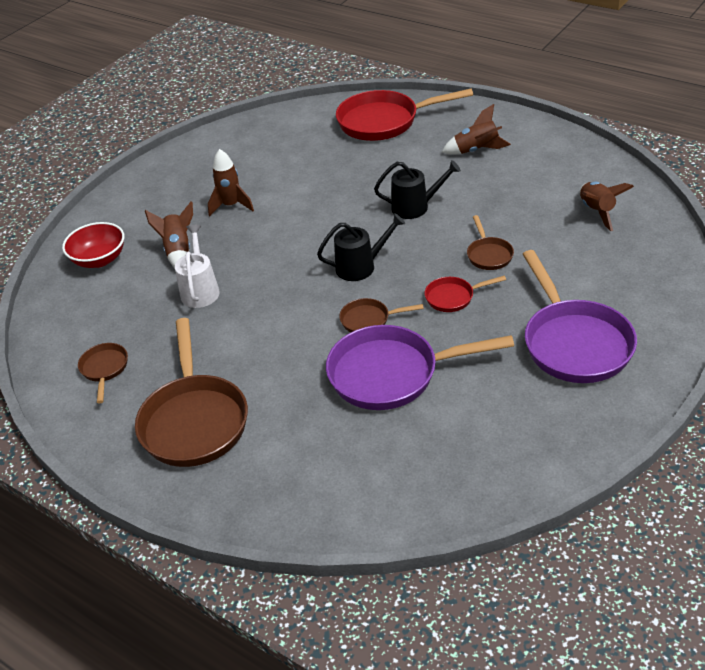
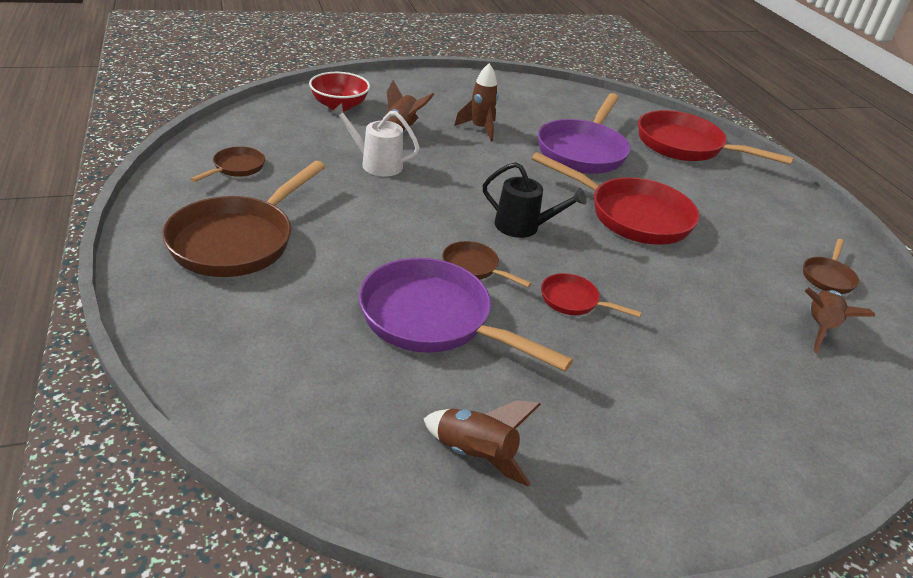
camera: 30 degrees right, 5 degrees down
white watering can [175,225,220,308] -> white watering can turned 105 degrees counterclockwise [331,103,420,176]
black watering can [374,160,461,219] -> red pan [532,152,699,245]
brown rocket [442,104,511,155] -> brown rocket moved to [424,400,541,487]
brown pan [467,215,514,270] -> brown pan moved to [803,239,859,294]
purple pan [523,250,637,383] -> purple pan moved to [538,93,630,174]

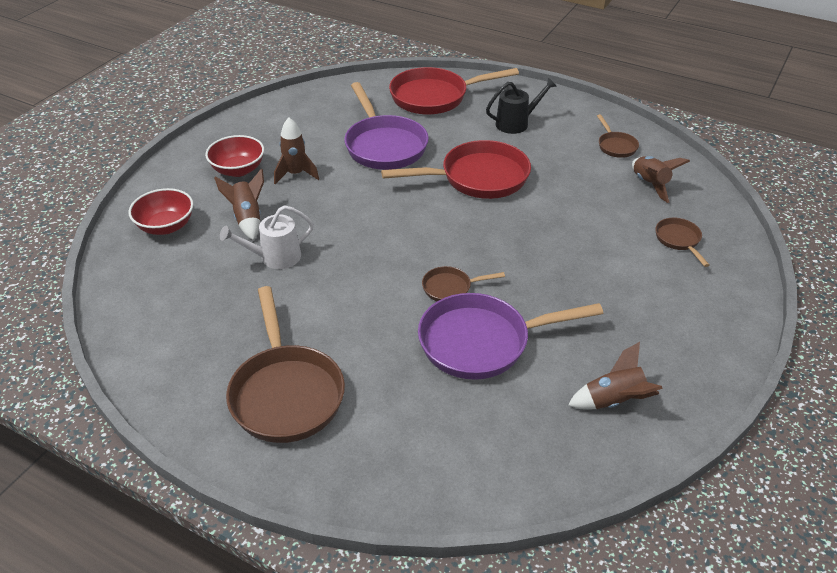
camera: 40 degrees left, 5 degrees up
brown pan [191,146,265,182] -> brown pan moved to [655,218,709,267]
black watering can [483,162,587,238] -> black watering can moved to [486,77,557,134]
red pan [541,273,642,318] -> none
none -> red bowl [205,135,264,177]

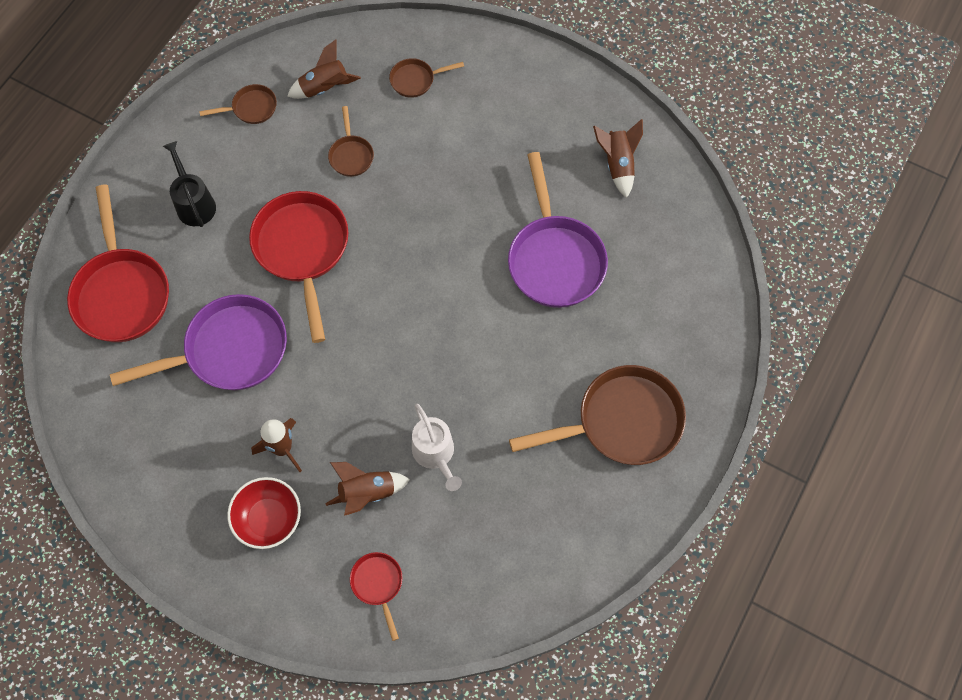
camera: 90 degrees left, 25 degrees up
red bowl [129,188,194,235] -> red pan [350,552,402,641]
brown pan [422,266,505,301] -> brown pan moved to [328,106,374,177]

